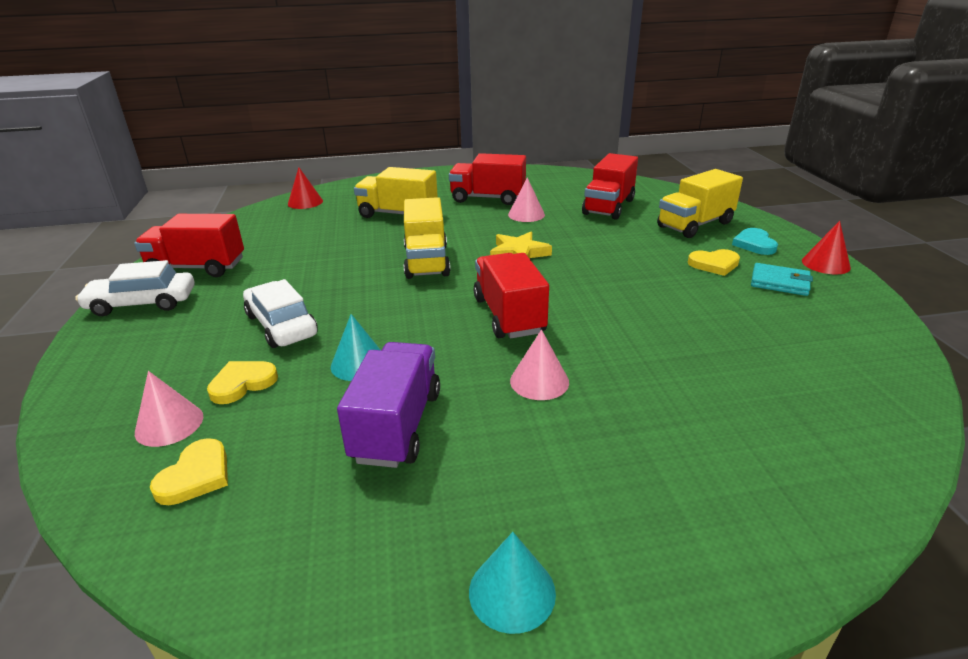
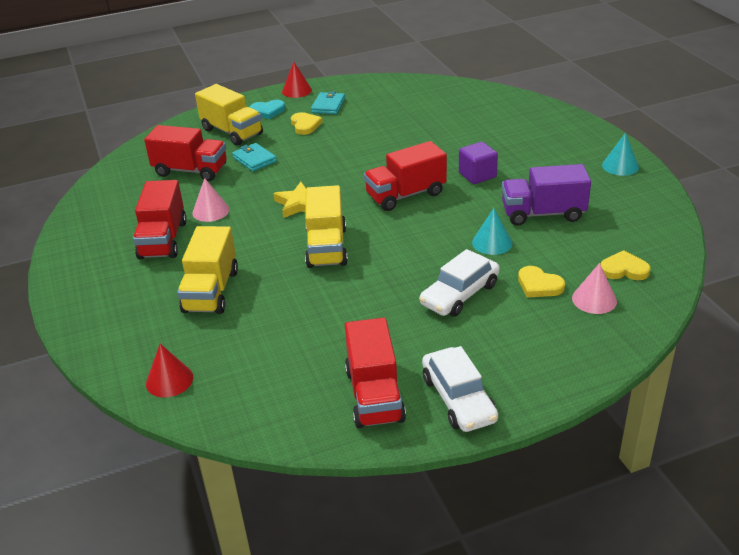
camera: 100 degrees left, 5 degrees up
yellow truck [404,197,451,279] -> yellow truck turned 105 degrees clockwise [305,185,348,268]
pink cone [510,329,569,400] -> purple cube [459,142,498,184]
none -> turquoise wallet [232,143,277,171]

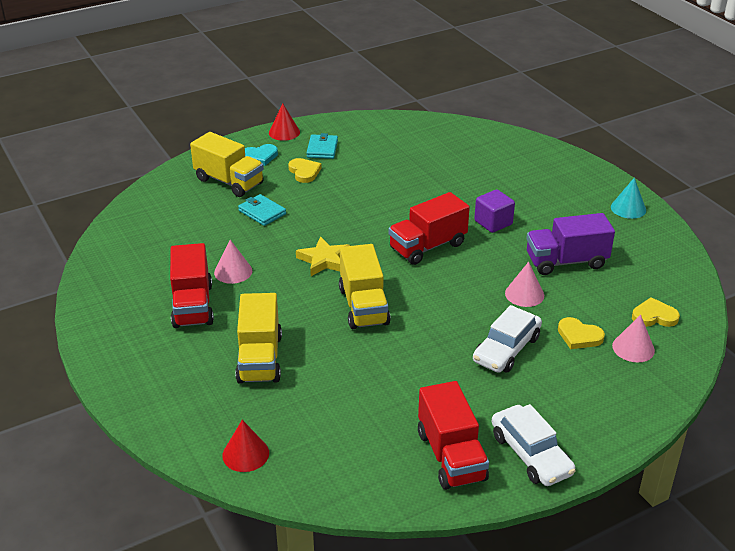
camera: 10 degrees left, 0 degrees up
red truck [144,125,227,181] -> none
turquoise cone [472,208,513,255] -> pink cone [505,262,544,307]

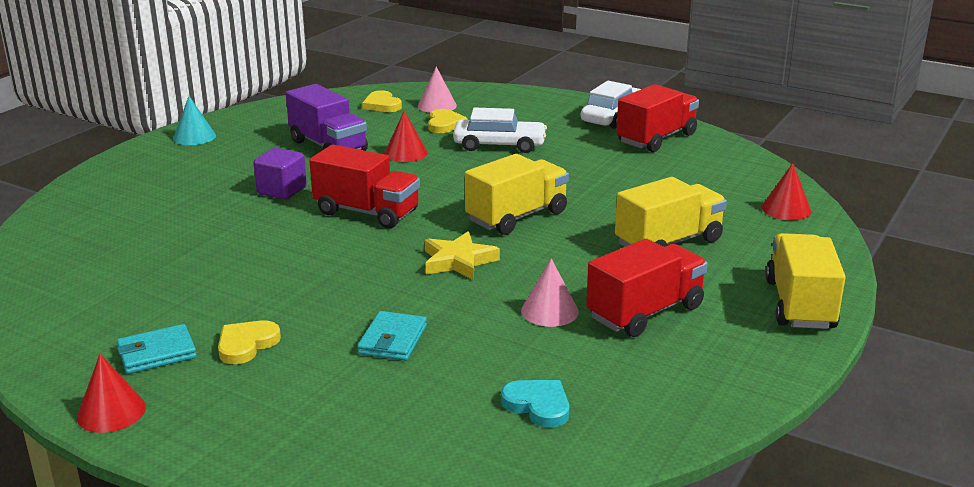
camera: 120 degrees left, 10 degrees down
yellow truck [190,132,264,197] -> yellow truck moved to [766,233,846,329]
turquoise heart [245,144,278,166] -> turquoise heart moved to [501,380,569,428]
pink cone [505,262,544,307] -> red cone [384,111,428,162]

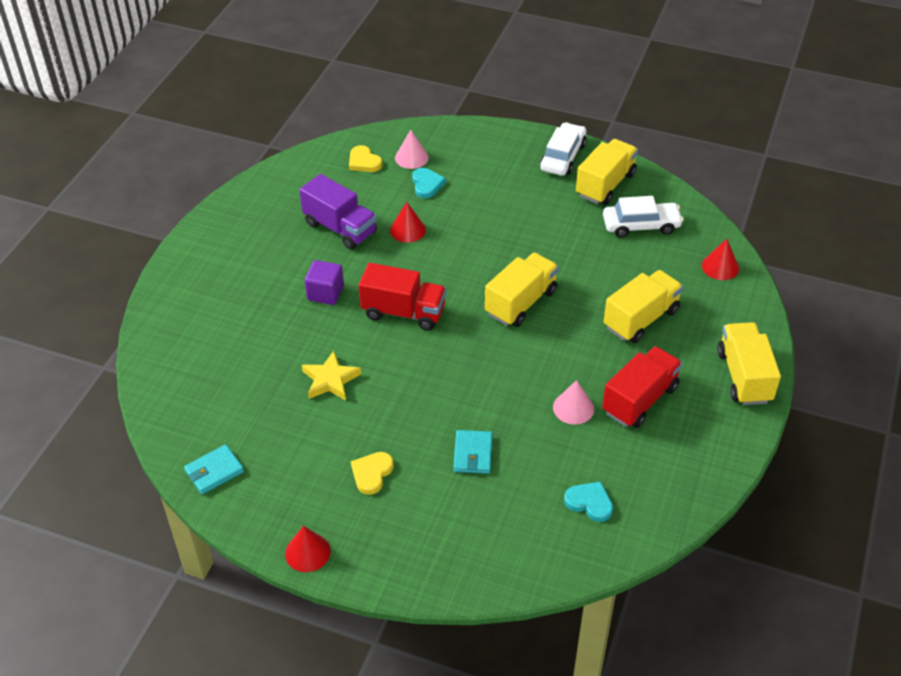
camera: 10 degrees left, 20 degrees up
turquoise wallet [117,324,197,374] -> turquoise wallet moved to [184,444,244,494]
turquoise cone [173,96,216,145] -> none
yellow star [425,231,500,280] -> yellow star moved to [302,351,361,401]
yellow heart [428,109,467,133] -> turquoise heart [412,168,446,198]
white car [453,108,547,153] -> white car moved to [603,196,684,238]
red truck [616,84,699,152] -> yellow truck [576,139,638,205]

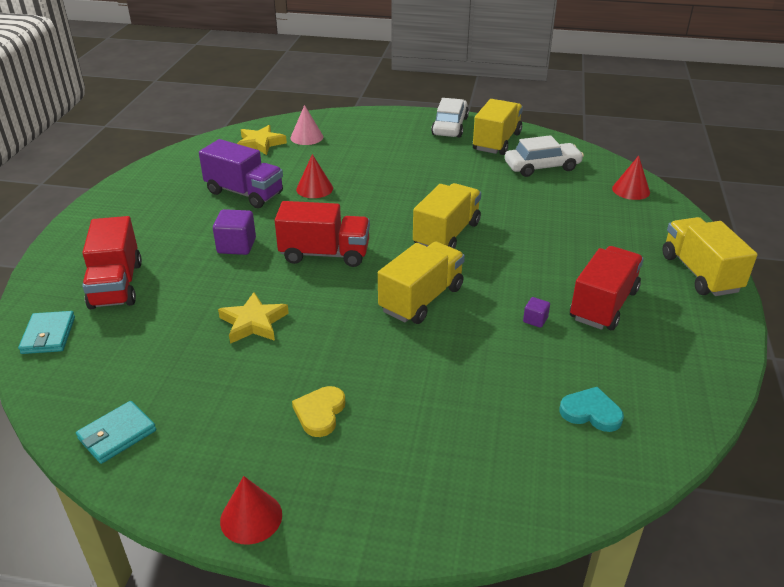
camera: 10 degrees left, 10 degrees down
yellow heart [349,145,382,172] -> yellow star [237,125,287,155]
turquoise heart [412,168,446,198] -> none
turquoise wallet [453,430,492,474] -> turquoise wallet moved to [18,311,75,354]
pink cone [553,380,594,425] -> purple cube [523,297,550,328]
yellow truck [604,270,683,343] -> yellow truck moved to [378,242,465,324]
none -> red truck [82,216,142,309]

